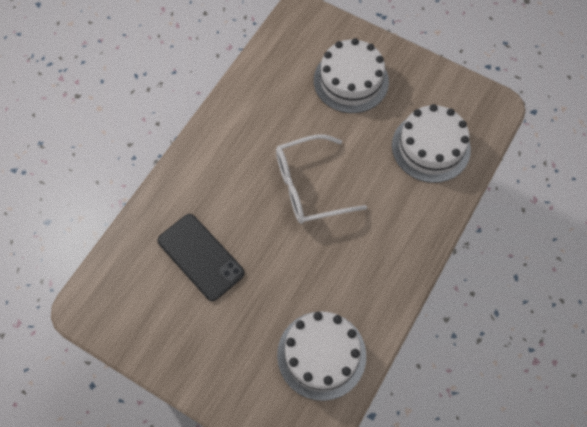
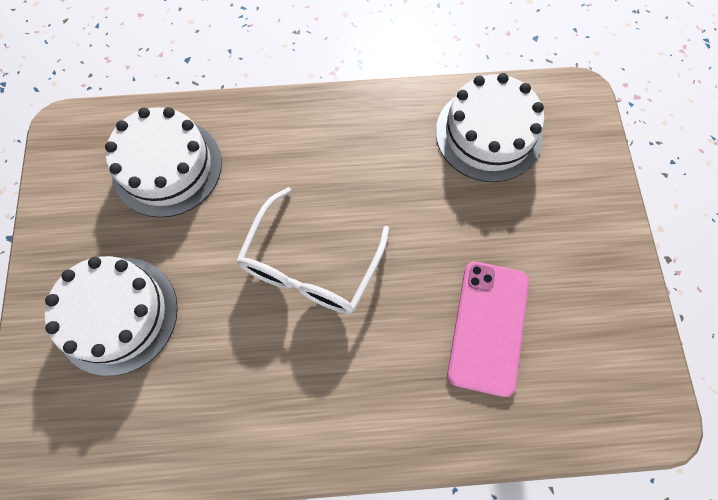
camera: 125 degrees left, 5 degrees up
black phone [158,214,245,301] -> pink phone [447,262,529,397]
white glasses [276,134,367,224] -> white glasses turned 75 degrees clockwise [236,187,389,314]

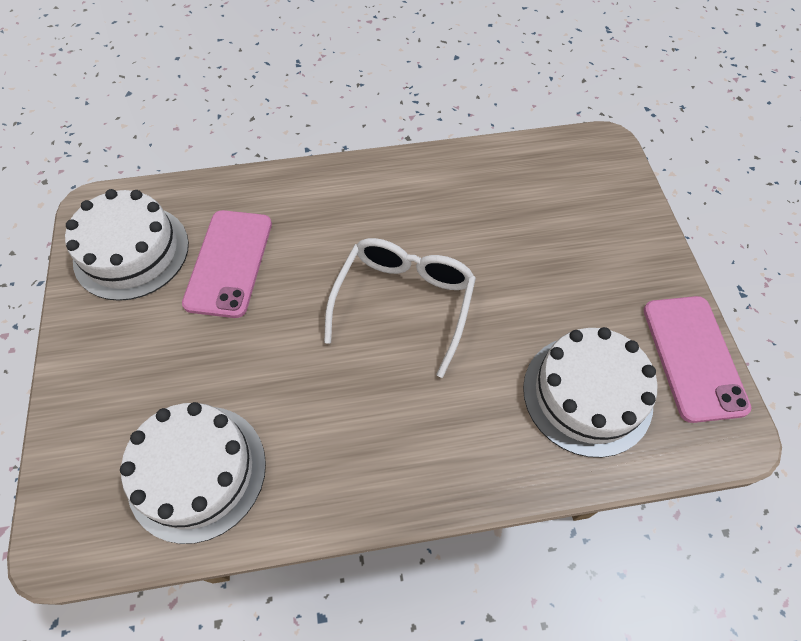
camera: 175 degrees right, 10 degrees down
white cake [45,256,178,376] -> white cake moved to [65,189,189,301]
none -> pink phone [643,296,751,423]

